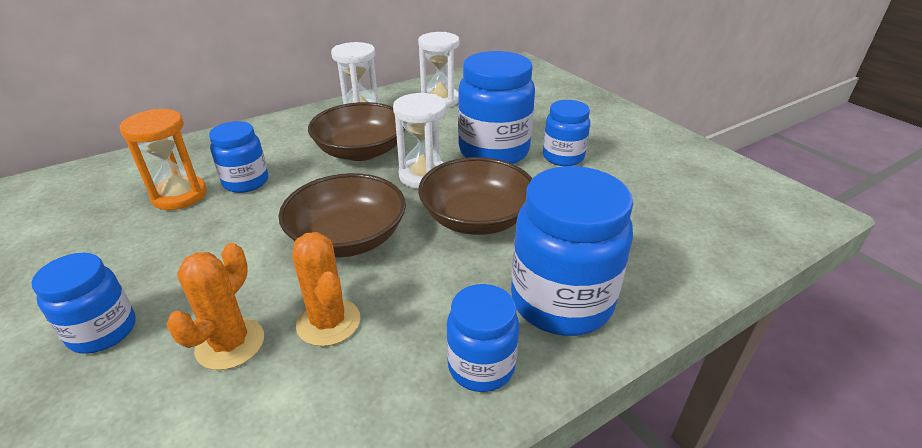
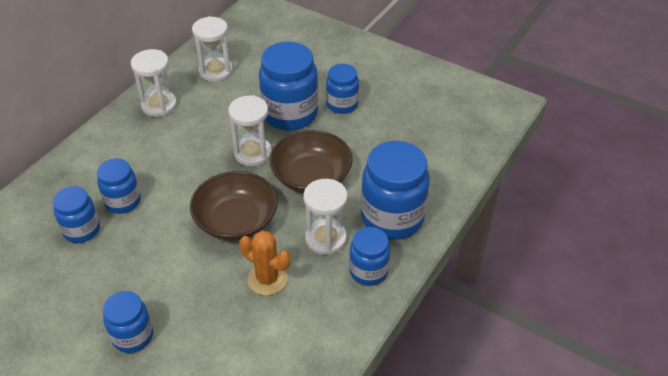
camera: 25 degrees left, 10 degrees up
orange hourglass [120,109,207,210] -> blue jar [53,186,100,243]
orange cactus [167,243,264,370] -> none
brown bowl [308,102,405,161] -> none
none -> white hourglass [303,179,348,255]

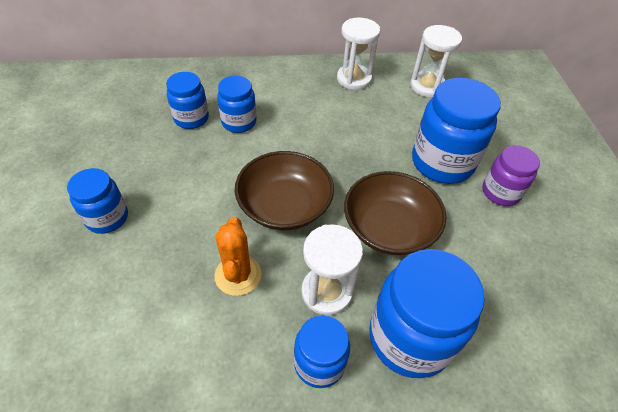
camera: 50 degrees right, 5 degrees up
white hourglass [228,95,272,166] -> none
blue jar [326,64,359,114] -> purple jar [483,145,540,206]

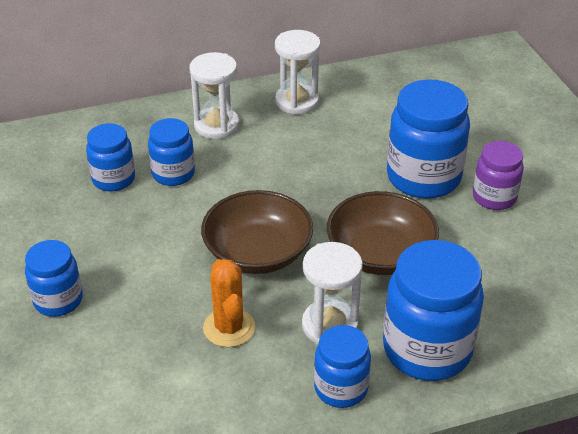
camera: 10 degrees left, 10 degrees down
white hourglass [410,25,462,98] -> white hourglass moved to [190,52,239,139]

